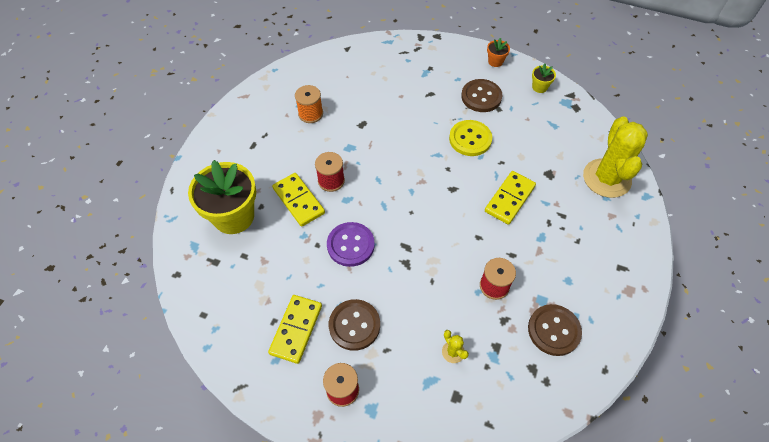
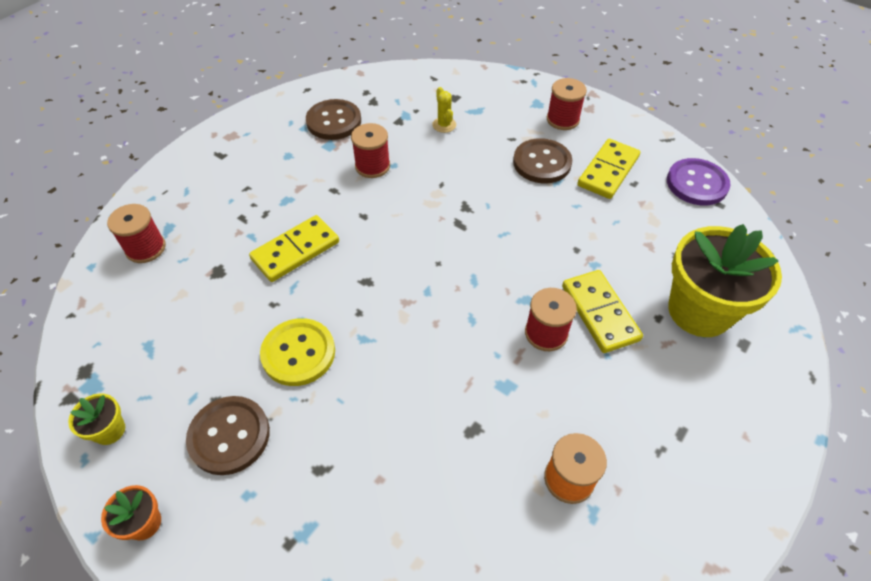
camera: 165 degrees left, 5 degrees down
purple button [327,222,375,267] -> purple button moved to [667,158,731,206]
yellow cactus [583,116,648,198] -> red spool [107,204,166,263]

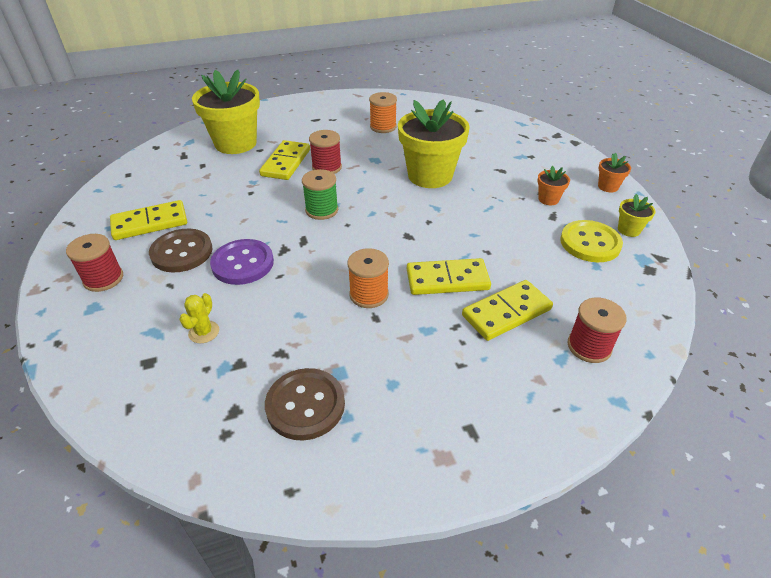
camera: 145 degrees left, 10 degrees down
brown button [186,396,270,475] -> orange flower pot [537,166,570,205]
yellow button [260,318,335,386] -> yellow button moved to [560,220,623,262]
red spool [351,123,390,178] -> none
purple button [667,158,731,206] -> purple button moved to [210,239,274,285]
none -> green spool [302,169,338,220]
none -> orange spool [347,248,389,308]
none -> yellow flower pot [398,99,470,188]
none -> yellow domino [462,280,553,341]

